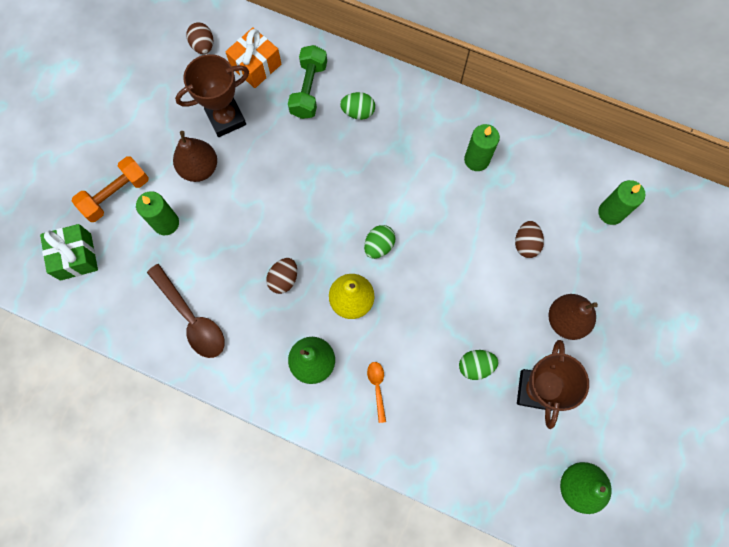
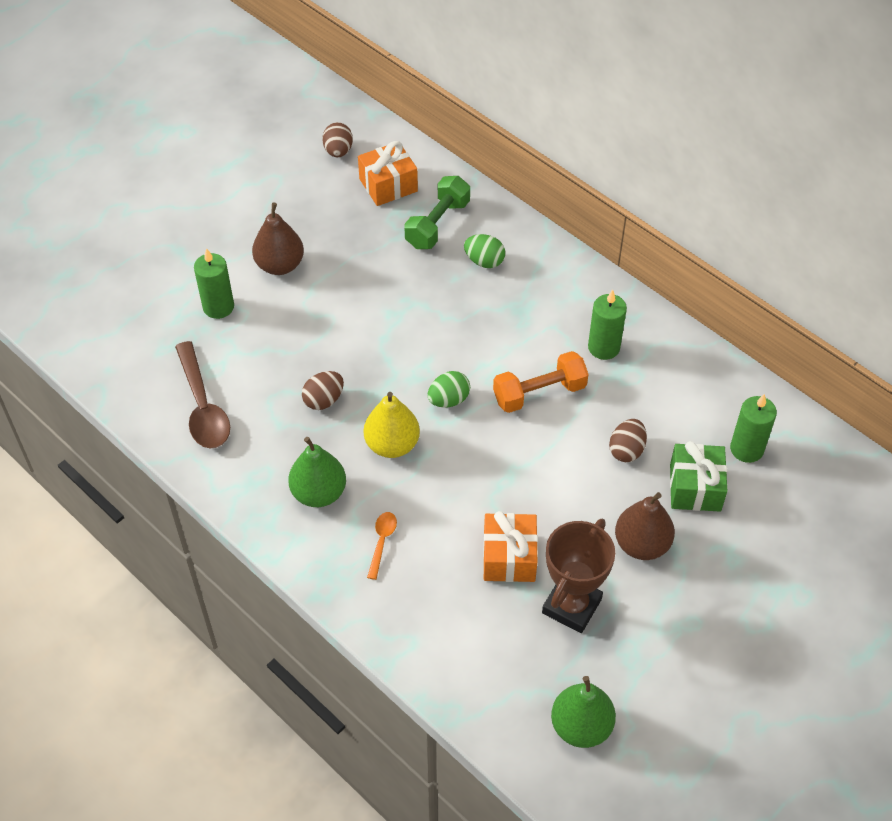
camera: 20 degrees right, 20 degrees down
green gift [40,224,98,281] -> green gift moved to [670,441,727,512]
orange dumbbell [72,156,149,222] -> orange dumbbell moved to [493,351,589,413]
brown trophy [175,54,249,137] -> none
green egg [459,350,499,380] -> orange gift [483,511,538,582]

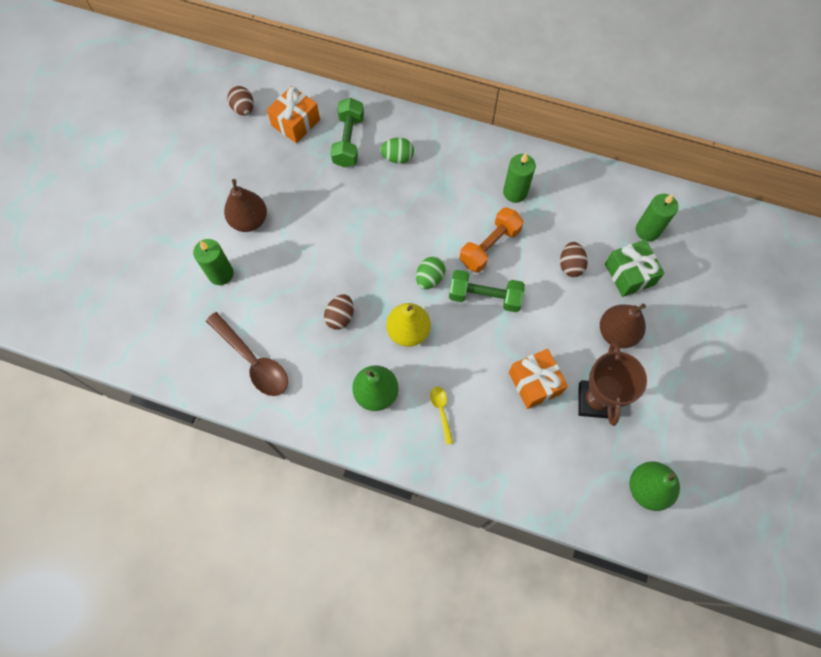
camera: 25 degrees left, 15 degrees up
orange spoon [367,512,397,580] -> yellow spoon [430,387,453,445]
none -> green dumbbell [449,270,525,312]

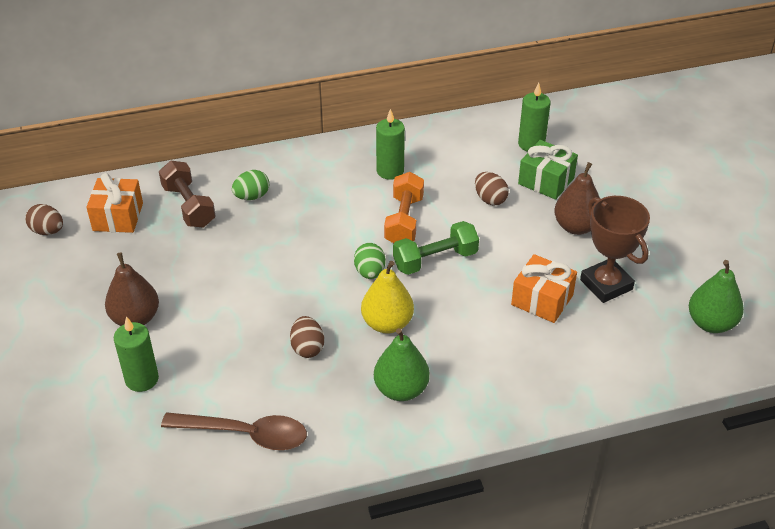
camera: 35 degrees left, 25 degrees down
green dumbbell [330,98,364,168] -> brown dumbbell [159,161,215,228]
yellow spoon [430,387,453,445] -> none

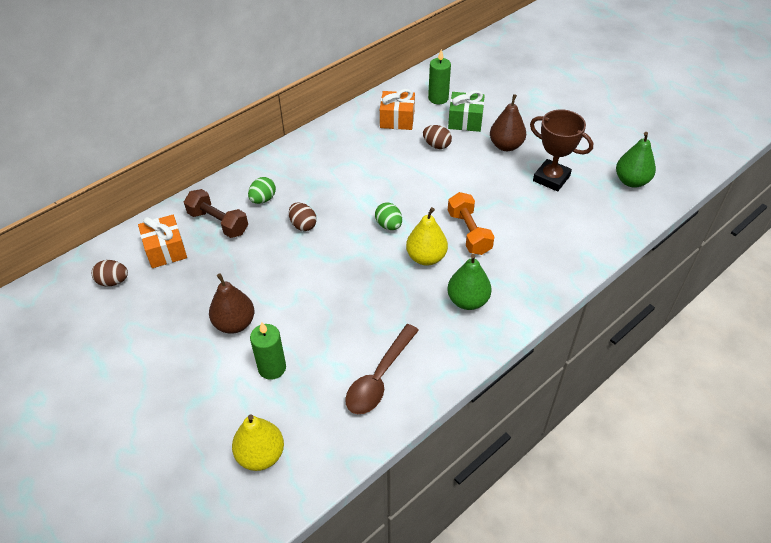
camera: 25 degrees left, 5 degrees up
brown spoon [161,412,307,450] -> brown spoon turned 135 degrees clockwise [345,324,419,414]
brown egg [290,316,324,358] -> brown egg moved to [289,202,317,231]
green candle [376,109,405,180] -> none
orange dumbbell [384,172,424,243] -> orange dumbbell moved to [448,192,495,255]
green dumbbell [393,221,479,275] -> none
orange gift [511,254,577,323] -> orange gift moved to [380,89,415,130]
none -> yellow pear [232,415,284,471]

